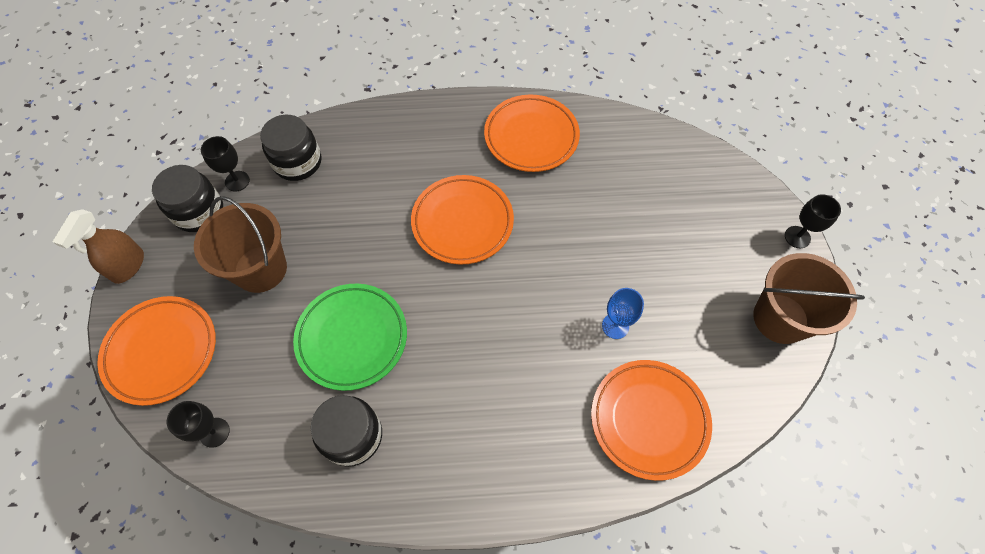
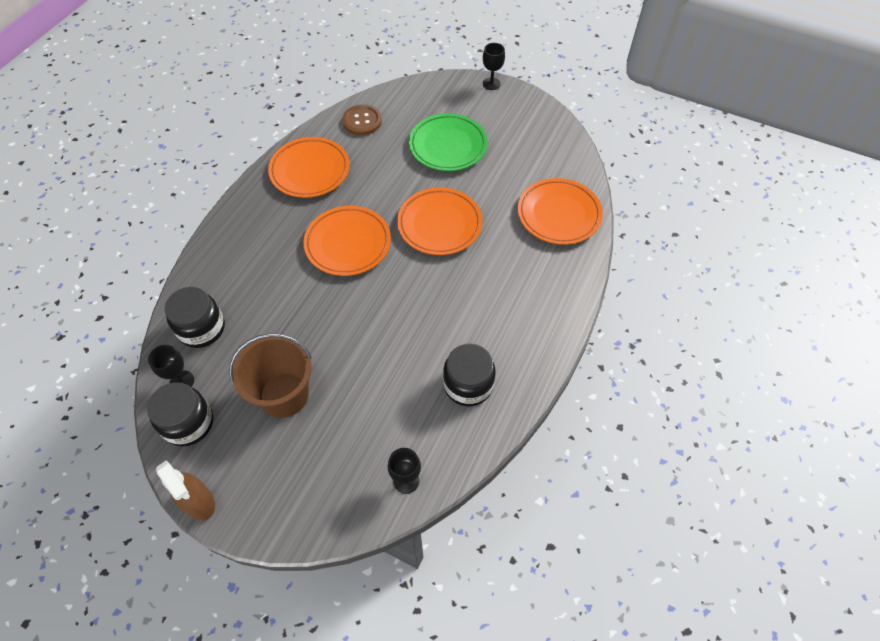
camera: 60 degrees left, 5 degrees down
orange plate [97,296,216,406] -> orange plate moved to [397,187,483,255]
green plate [293,284,407,391] -> green plate moved to [409,113,488,171]
blue goblet [602,288,644,339] -> none
brown bucket [753,253,865,344] -> none
none -> brown button [342,104,382,136]

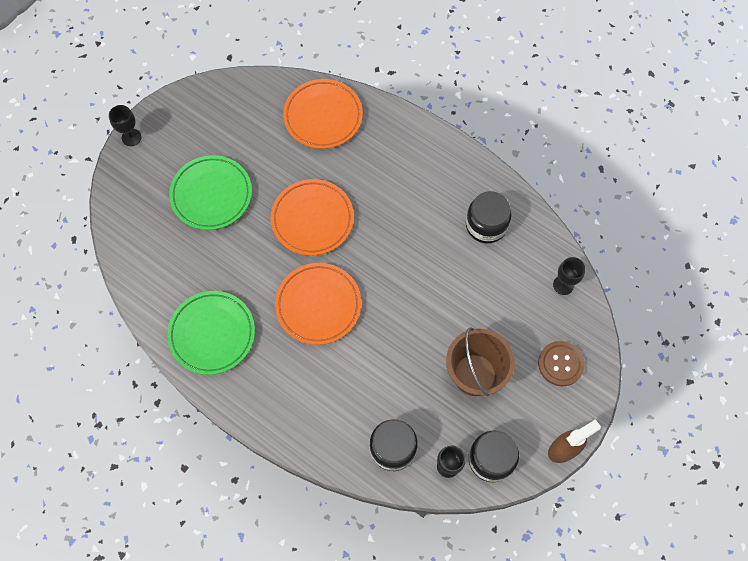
camera: 80 degrees left, 10 degrees up
orange plate [268,137,350,198] -> green plate [167,291,255,375]
brown button [342,104,382,136] -> brown button moved to [538,341,585,386]

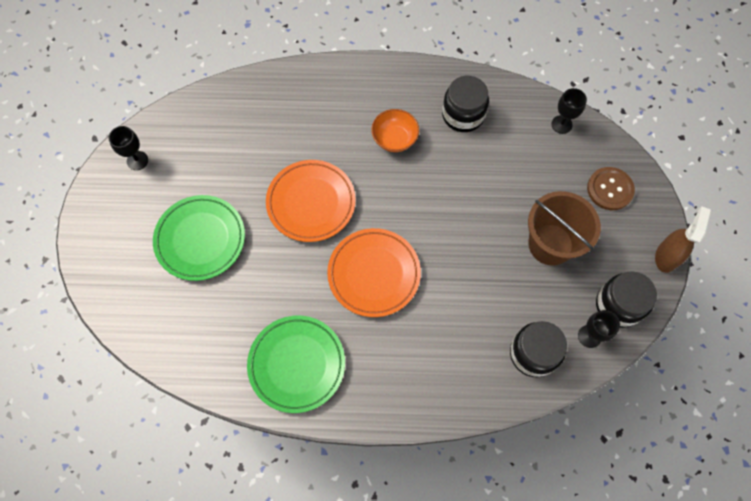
camera: 35 degrees left, 0 degrees up
black goblet [109,105,141,146] -> black goblet moved to [109,126,148,170]
orange plate [283,79,363,149] -> none
none -> orange bowl [371,109,419,152]

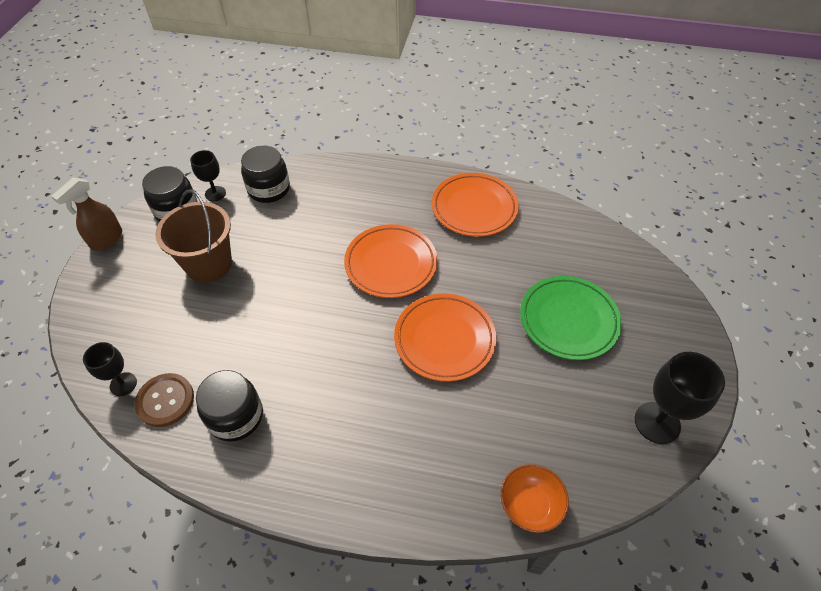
camera: 170 degrees left, 15 degrees down
black goblet [109,126,148,170] -> black goblet [635,352,725,444], size x1.64
green plate [247,316,345,413] -> orange plate [432,173,519,237]
orange bowl [371,109,419,152] -> orange bowl moved to [501,464,569,533]
brown button [587,167,635,210] -> brown button moved to [135,373,194,427]

